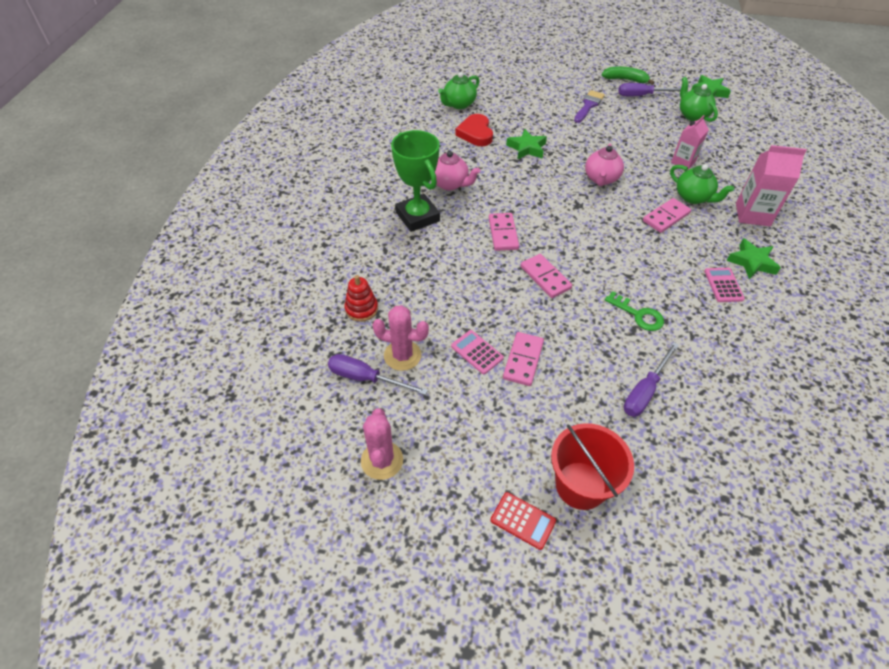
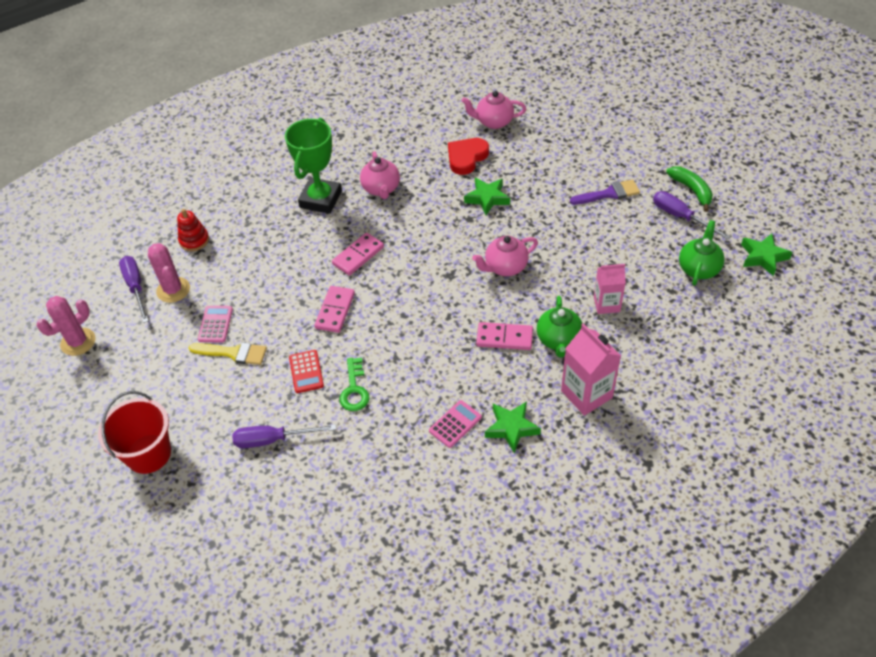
camera: 50 degrees right, 0 degrees up
green teapot [438,72,480,109] -> pink teapot [462,91,526,129]
red calculator [490,492,556,550] -> red calculator moved to [289,350,324,393]
pink domino [503,332,544,386] -> yellow brush [189,342,267,365]

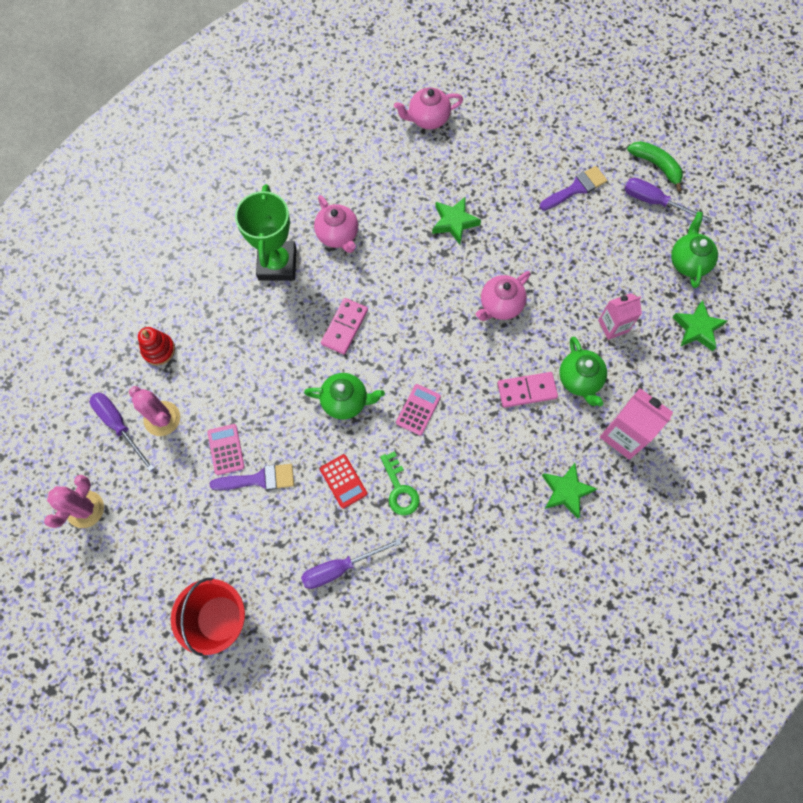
camera: 20 degrees left, 20 degrees up
yellow brush [189,342,267,365] -> purple brush [210,464,294,490]
pink domino [314,286,355,333] -> green teapot [304,373,385,420]
pink calculator [429,400,482,448] -> pink calculator moved to [396,384,441,435]
red heart [448,138,489,175] -> none
green star [741,234,793,276] -> green star moved to [672,300,727,351]

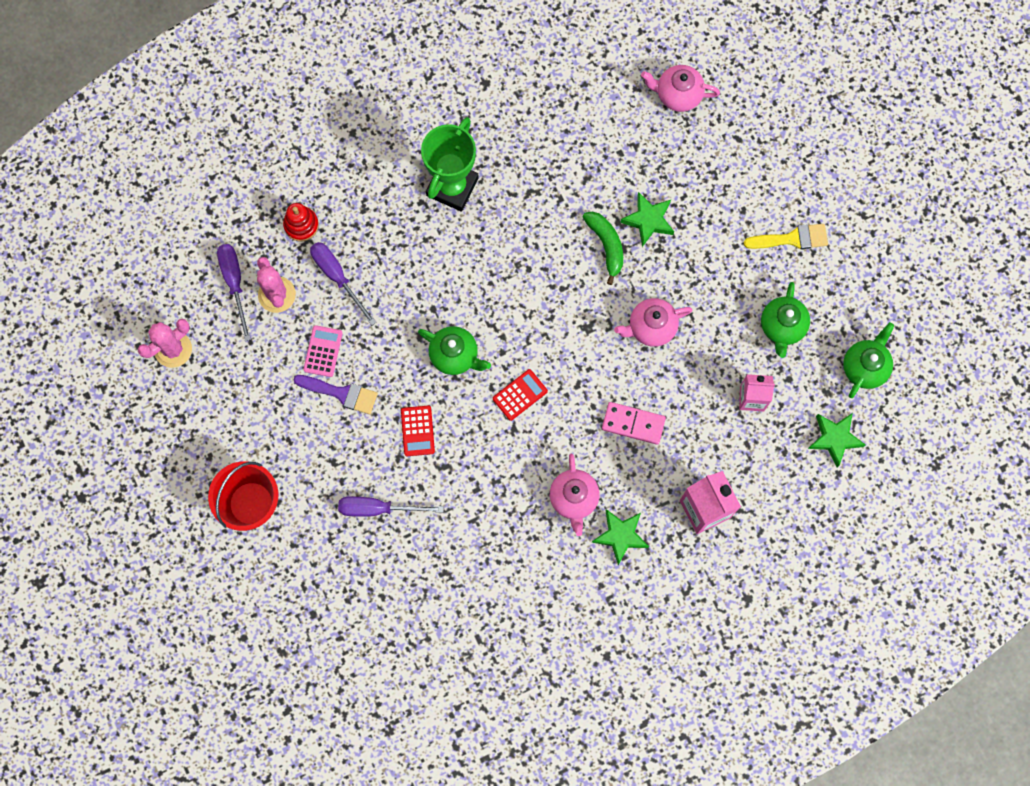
camera: 25 degrees right, 5 degrees up
pink teapot [314,195,358,253] -> pink teapot moved to [550,454,600,536]
pink domino [321,298,368,355] -> none
green key [380,451,420,516] -> none
pink calculator [396,384,441,435] -> red calculator [493,369,548,421]
purple brush [540,166,607,211] -> yellow brush [744,224,828,249]
green teapot [559,337,607,406] -> green teapot moved to [761,282,810,358]
purple screwdriver [624,178,712,223] -> purple screwdriver moved to [310,242,376,325]
green banana [627,141,683,192] -> green banana moved to [583,211,623,285]

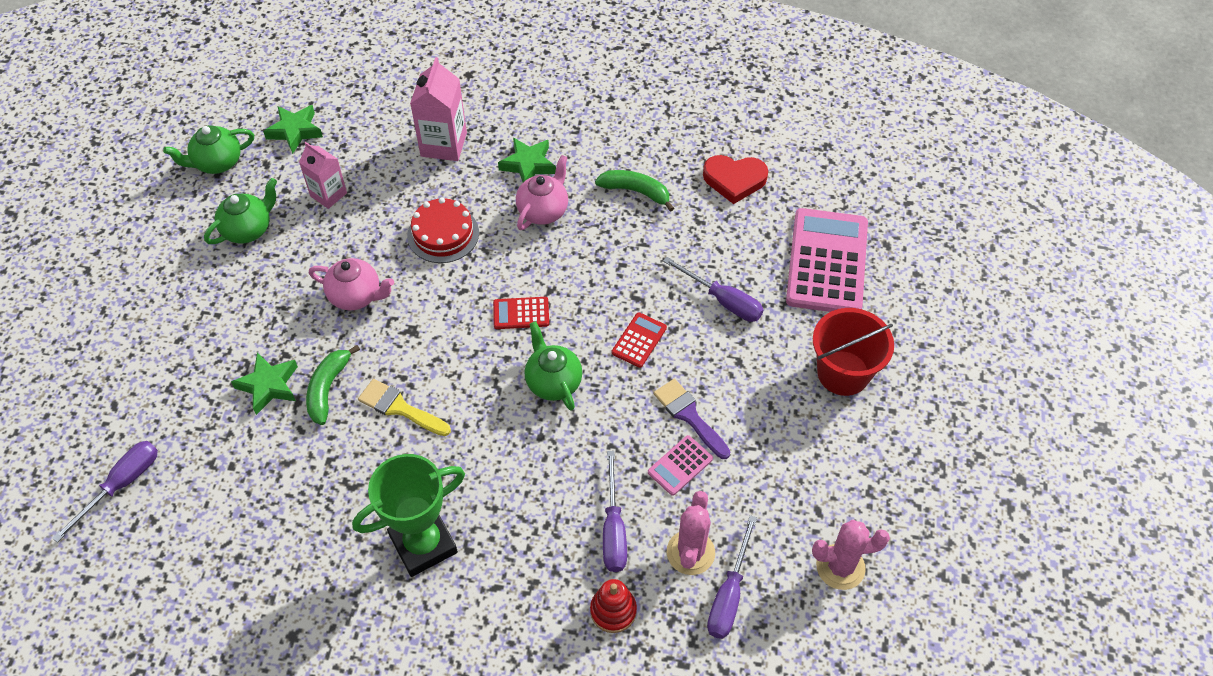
camera: 145 degrees left, 20 degrees down
pink domino [602,402,666,445] -> red cake [407,198,479,263]
pink teapot [641,65,720,112] -> purple screwdriver [52,441,158,543]
yellow brush [744,224,828,249] -> yellow brush moved to [358,379,451,436]
none -> green banana [595,170,674,212]
none -> red heart [703,155,768,204]
none -> pink calculator [786,208,868,312]

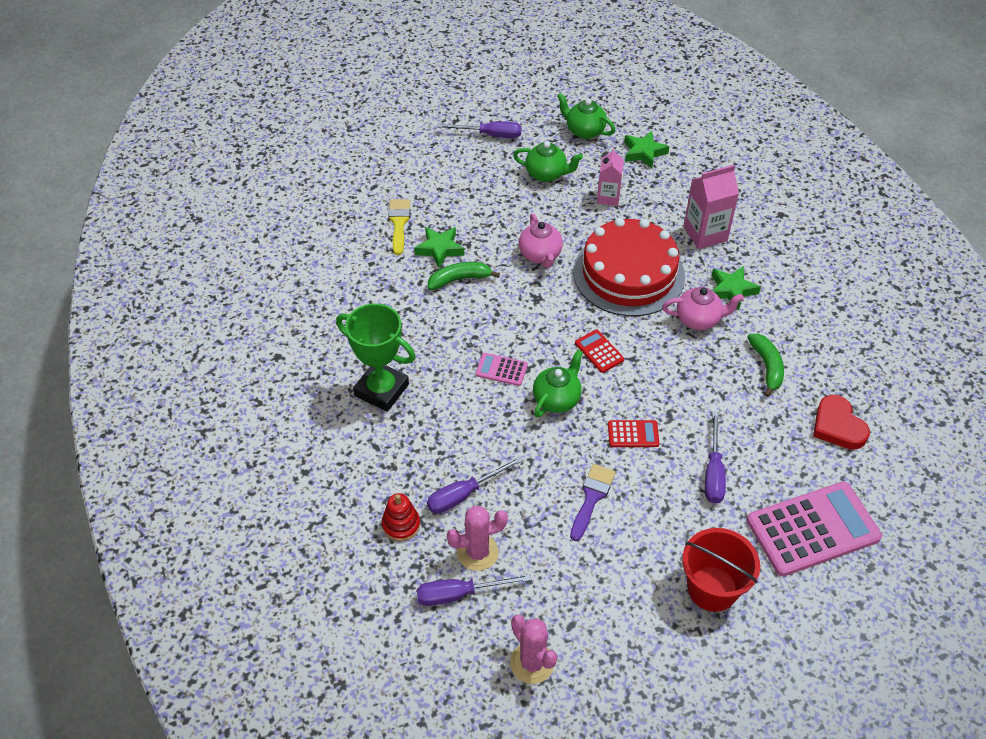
camera: 60 degrees right, 5 degrees down
purple screwdriver [52,441,158,543] -> purple screwdriver moved to [437,121,522,138]
yellow brush [358,379,451,436] -> yellow brush moved to [389,199,410,255]
red cake [407,198,479,263] -> red cake [573,218,685,316], size x1.85
pink calculator [648,435,713,496] -> pink calculator moved to [475,353,528,386]

